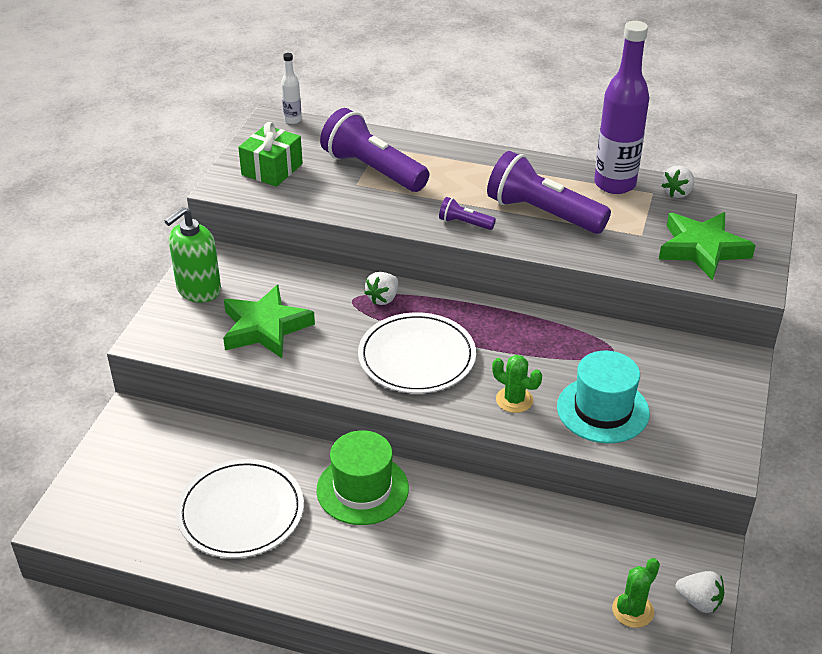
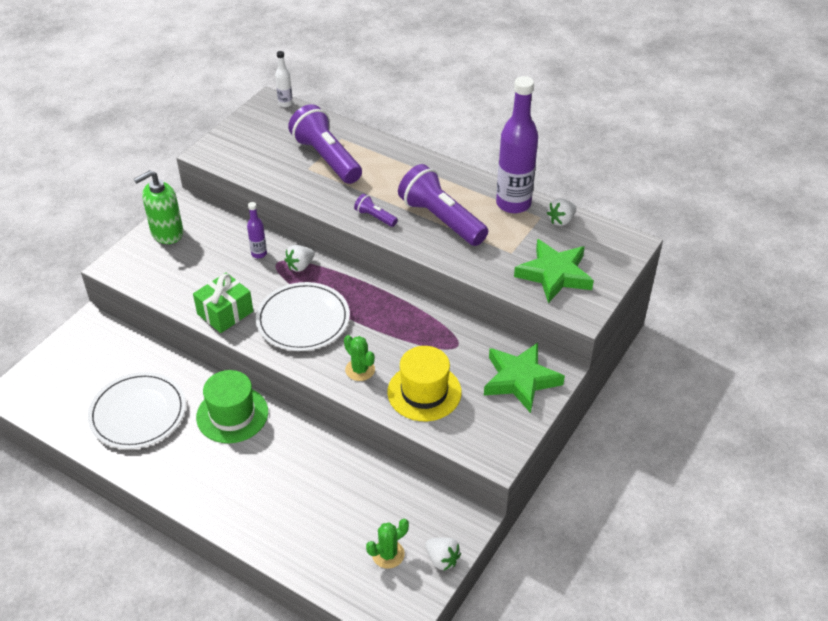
camera: 15 degrees right, 5 degrees up
green star [223,285,315,358] -> green star moved to [484,343,565,413]
green gift [238,122,303,187] -> green gift moved to [193,273,253,333]
turquoise hat [557,350,650,443] -> yellow hat [387,346,462,421]
none -> purple bottle [247,202,267,258]

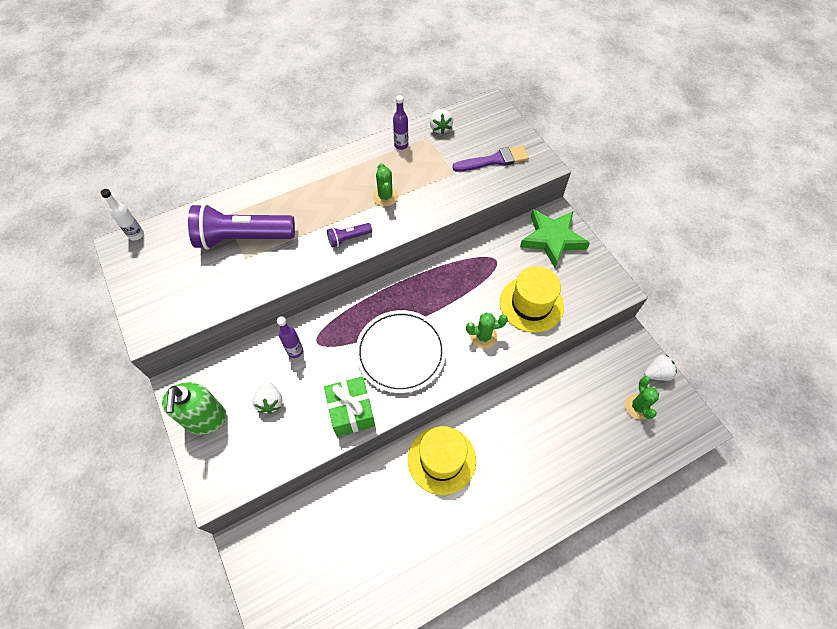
camera: 60 degrees left, 15 degrees up
white plate [88,372,186,449] -> none
green hat [196,370,268,443] -> yellow hat [408,426,476,495]
white strawberry [285,245,315,272] -> white strawberry moved to [252,381,283,414]
purple flashlight [398,164,488,246] -> green cactus [373,163,398,207]
purple bottle [496,76,538,213] -> purple bottle [393,95,408,150], size x0.45
green star [514,239,594,303] -> purple brush [452,145,529,172]

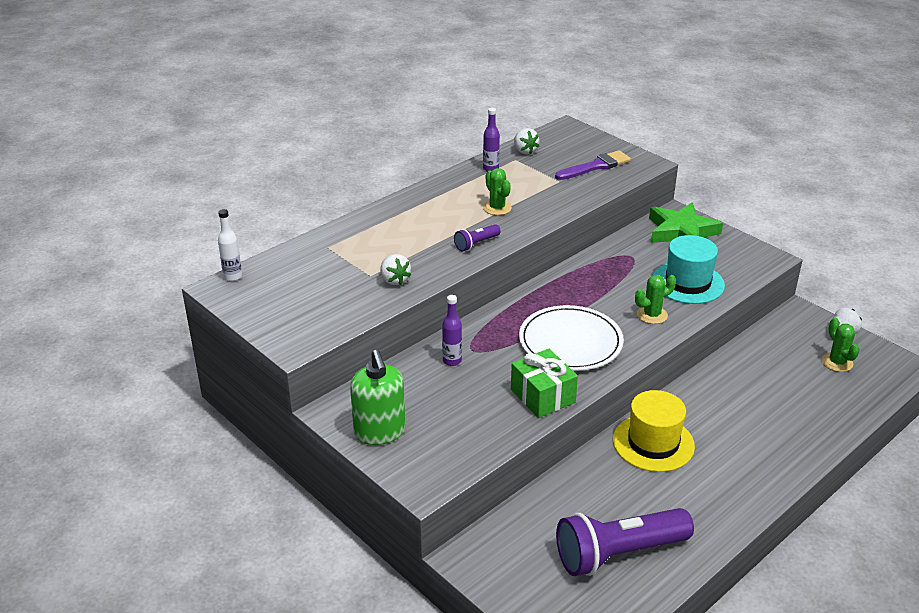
camera: 15 degrees left, 25 degrees down
purple flashlight [188,204,295,250] -> purple flashlight moved to [556,508,694,576]
white strawberry [252,381,283,414] -> white strawberry moved to [381,254,411,285]
yellow hat [500,266,564,333] -> turquoise hat [653,235,725,304]

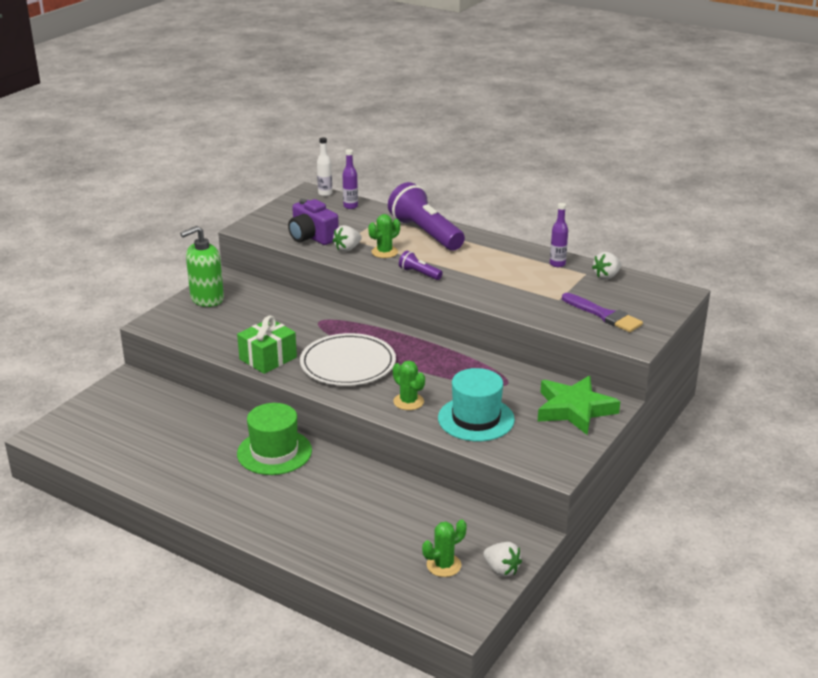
camera: 75 degrees right, 5 degrees down
purple bottle [442,295,462,366] -> purple bottle moved to [343,149,358,209]
green cactus [483,168,512,215] -> green cactus moved to [368,214,400,258]
purple flashlight [556,508,694,576] -> purple flashlight moved to [388,182,465,251]
yellow hat [613,390,695,472] -> green hat [237,403,312,475]
none -> purple camera [288,199,339,245]

